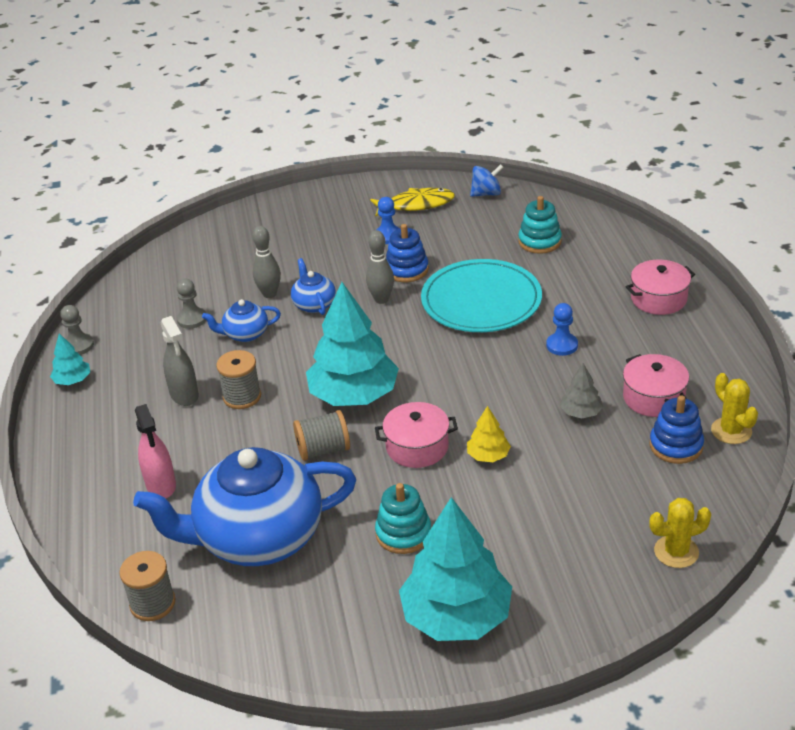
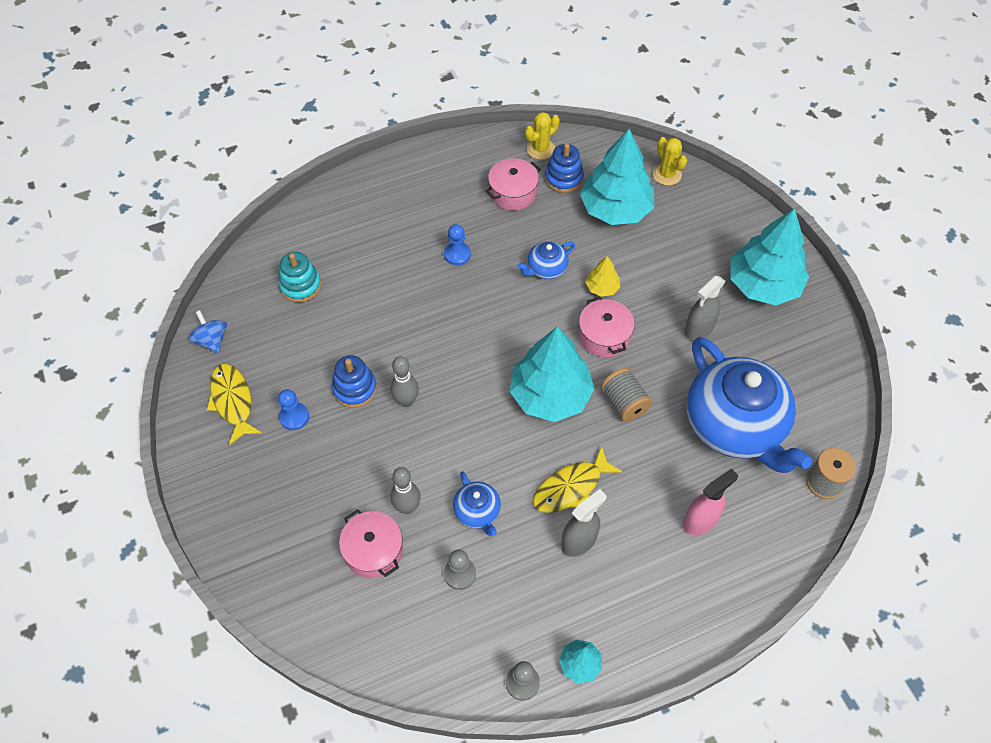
camera: 105 degrees left, 20 degrees up
grey spool [216,350,261,409] -> yellow fish [533,446,622,513]
blue teapot [291,258,336,315] -> blue teapot moved to [517,241,575,279]
turquoise stacking toy [375,483,431,554] -> grey spray bottle [685,276,725,340]
turquoise plate [421,259,542,332] -> none
grey tree [560,363,603,419] -> none
pink pot [626,260,695,315] -> pink pot moved to [339,509,403,578]
none -> turquoise tree [580,129,654,225]

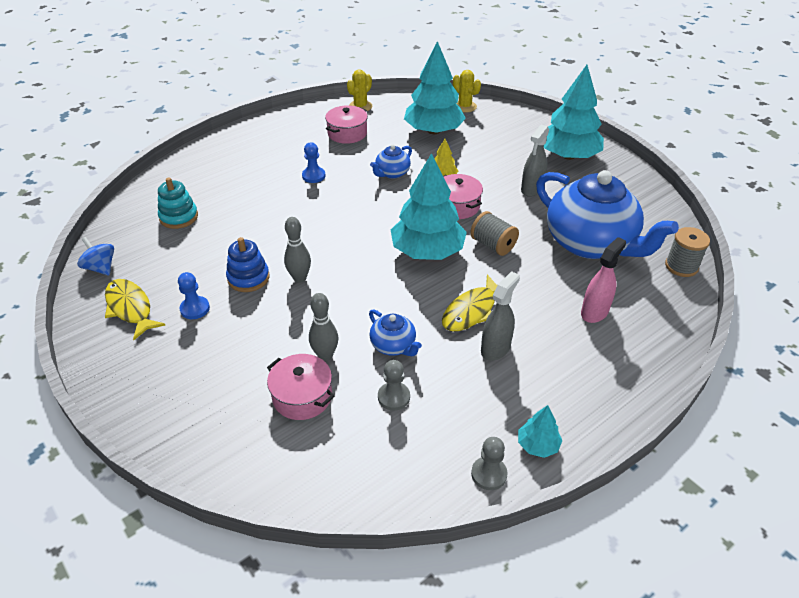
camera: 15 degrees left, 15 degrees down
blue stacking toy [545,144,584,193] -> none

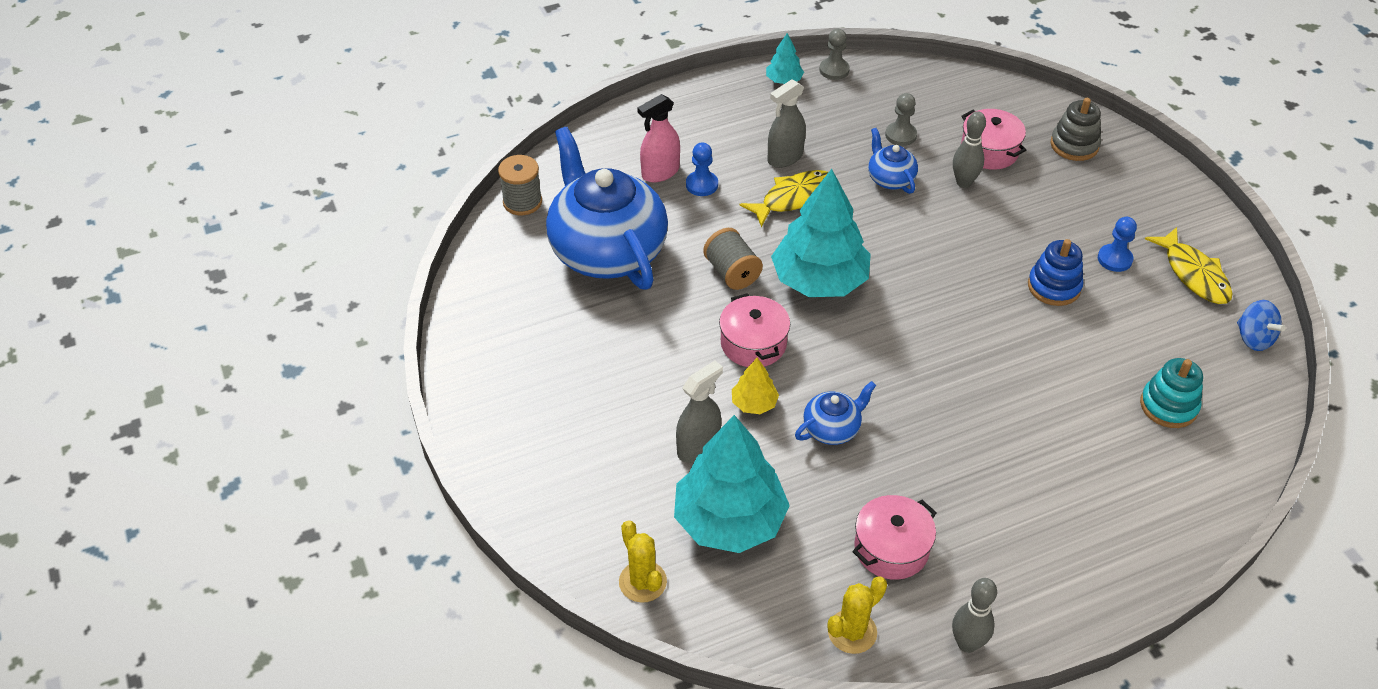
camera: 165 degrees left, 5 degrees up
grey bowling pin [284,217,311,283] -> grey bowling pin moved to [952,578,997,653]
blue pawn [302,142,325,183] -> blue pawn moved to [686,142,718,196]
grey spray bottle [521,125,549,197] -> grey spray bottle moved to [676,361,723,463]
turquoise tree [544,65,604,160] -> none
none -> grey stacking toy [1051,98,1101,161]

